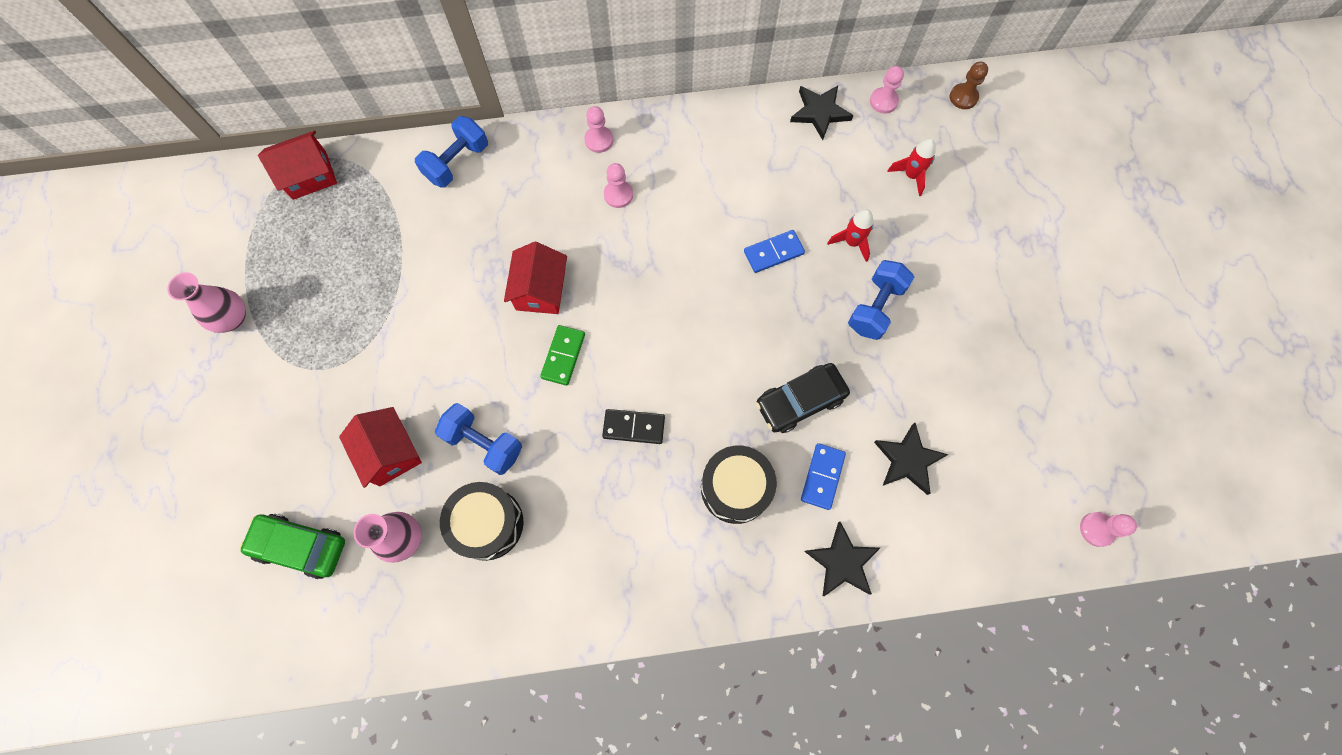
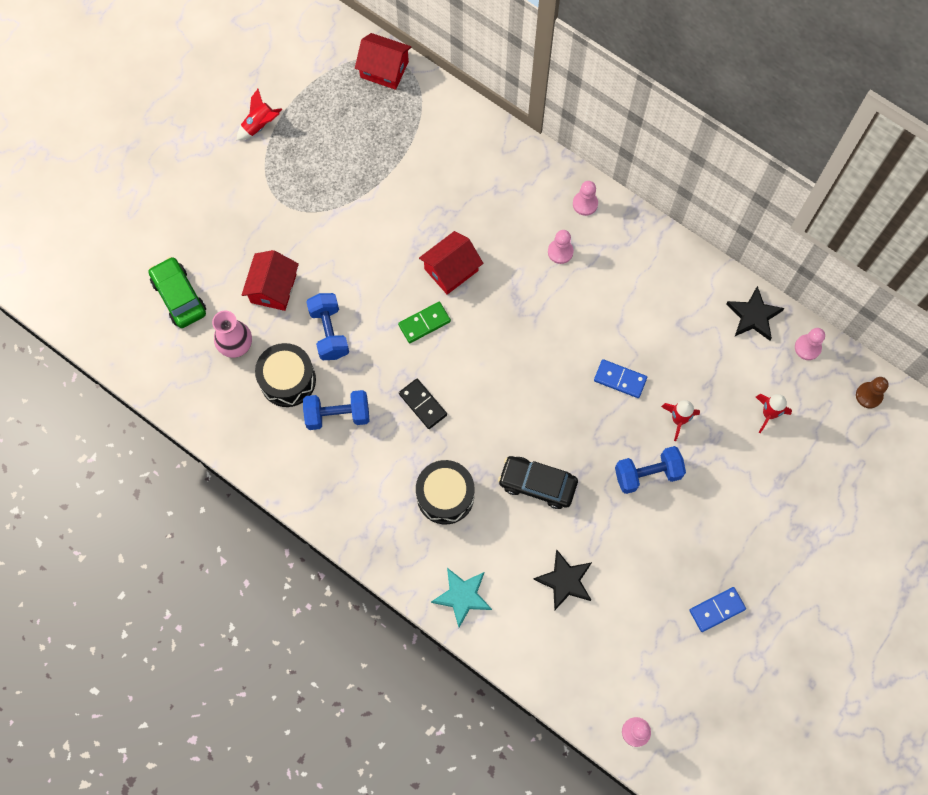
camera: 45 degrees right, 0 degrees up
pink vase [167,272,246,333] -> red rocket [237,89,283,140]
blue dumbbell [415,116,488,187] -> blue dumbbell moved to [303,390,369,430]
blue domino [801,443,846,510] -> blue domino moved to [689,587,746,632]
black star [804,522,880,596] -> turquoise star [431,568,492,627]

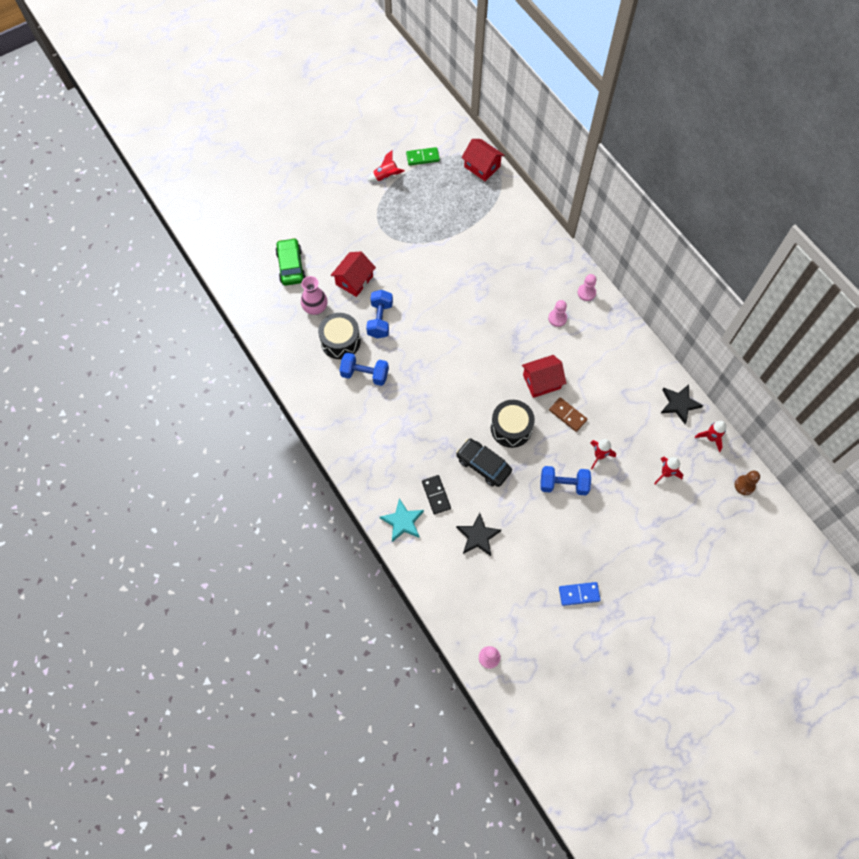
camera: 20 degrees right, 5 degrees down
green domino [398,302,451,343] -> green domino moved to [406,147,440,166]
black domino [399,379,447,429] -> black domino moved to [422,475,451,514]
black drum [416,460,474,524] -> black drum moved to [491,400,535,448]
red house [419,231,483,295] -> red house moved to [522,355,566,398]
blue domino [594,359,647,398] -> brown domino [549,397,588,432]
pink pawn [795,328,825,360] -> red rocket [695,421,726,452]

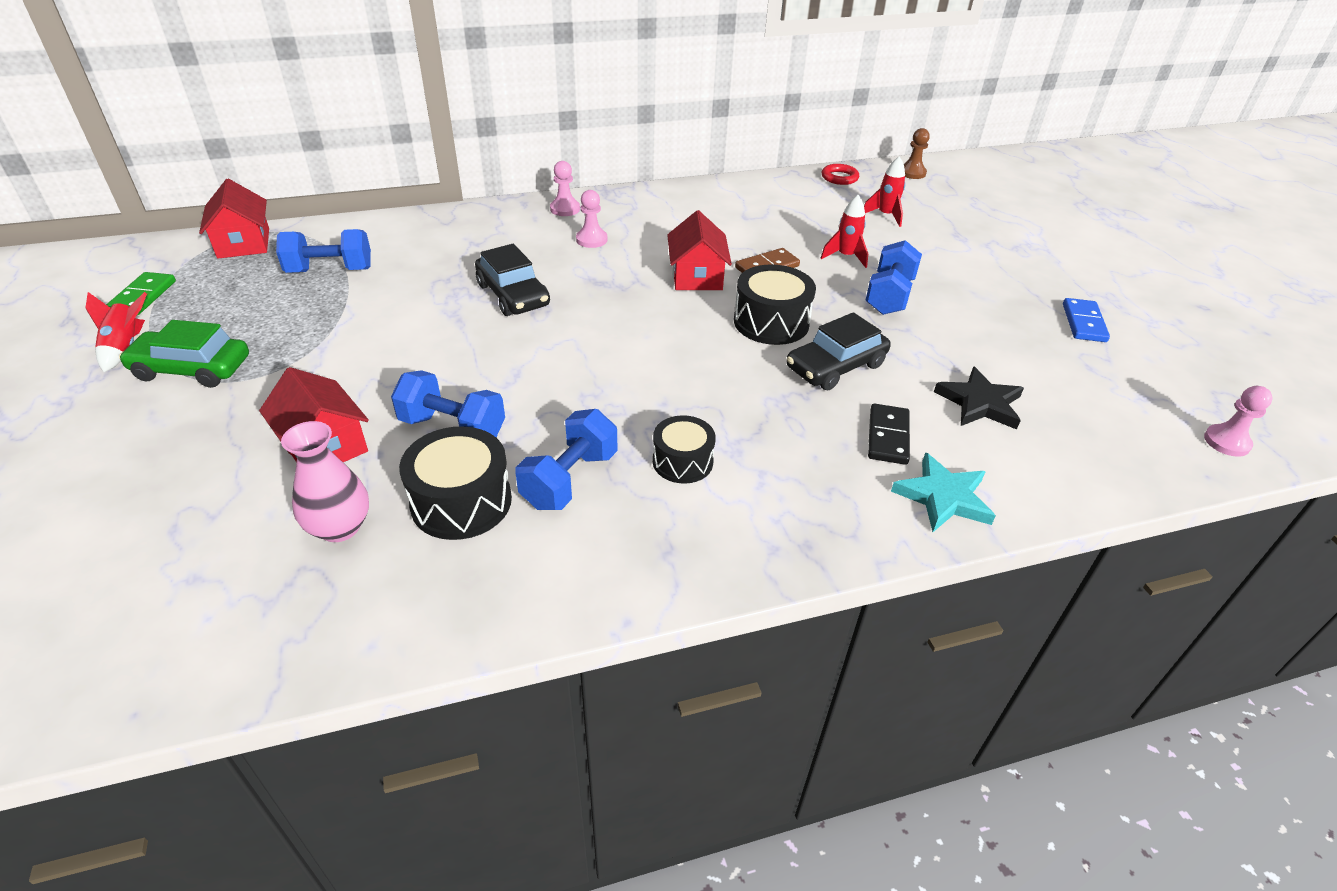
camera: 75 degrees left, 25 degrees down
green car [275,238,306,286] -> green car moved to [119,320,249,388]
black domino [422,475,451,514] -> black domino turned 75 degrees counterclockwise [868,404,910,465]
red house [461,139,505,181] -> red house turned 75 degrees counterclockwise [199,179,269,259]
black star [661,384,703,424] -> none
red rocket [695,421,726,452] -> red ring [822,164,859,185]
none -> blue dumbbell [276,229,371,273]
none -> black car [475,244,550,316]
none -> black drum [653,415,716,484]

